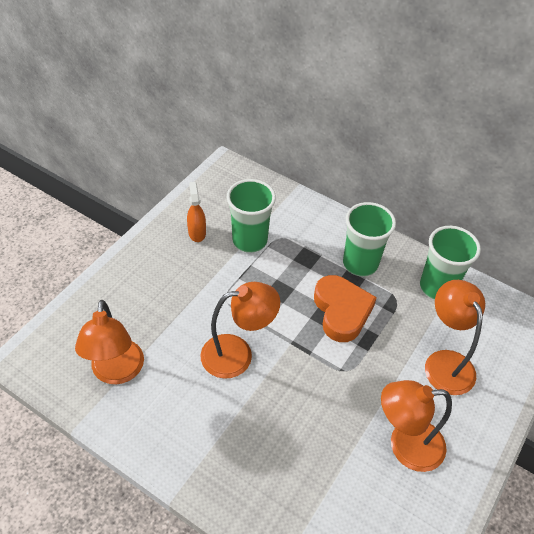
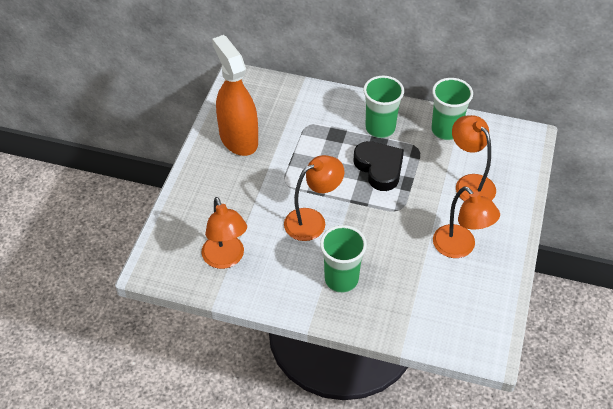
camera: 15 degrees left, 0 degrees up
orange spray bottle [187,182,206,242] -> orange spray bottle [212,35,258,156], size x2.29
green cup [226,179,276,253] -> green cup moved to [320,225,367,293]
orange heart [314,275,377,342] -> black heart [353,141,404,191]
orange lamp [381,380,452,472] -> orange lamp turned 105 degrees counterclockwise [433,186,500,258]

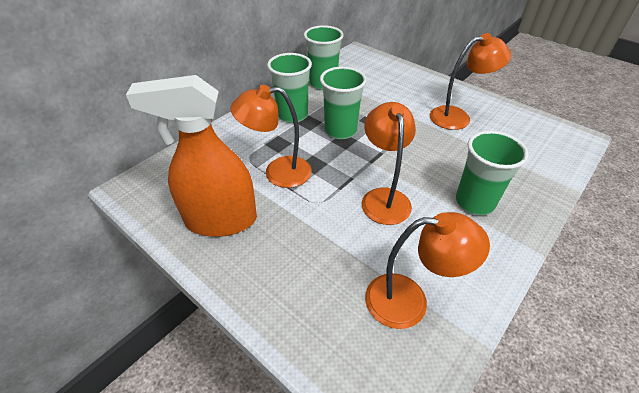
camera: 65 degrees left, 5 degrees down
black heart [353,141,404,191] -> green cup [320,66,367,139]
orange lamp [452,115,496,201] -> orange lamp moved to [230,85,312,188]

